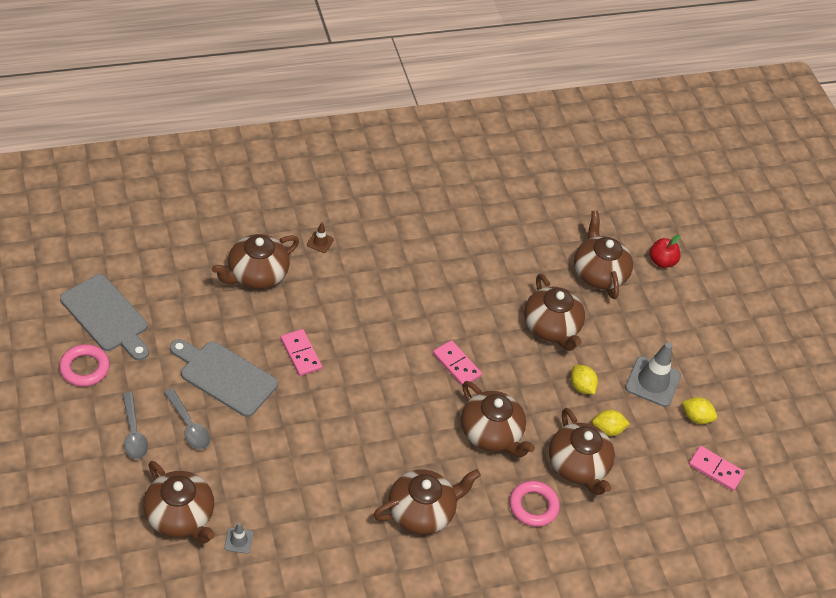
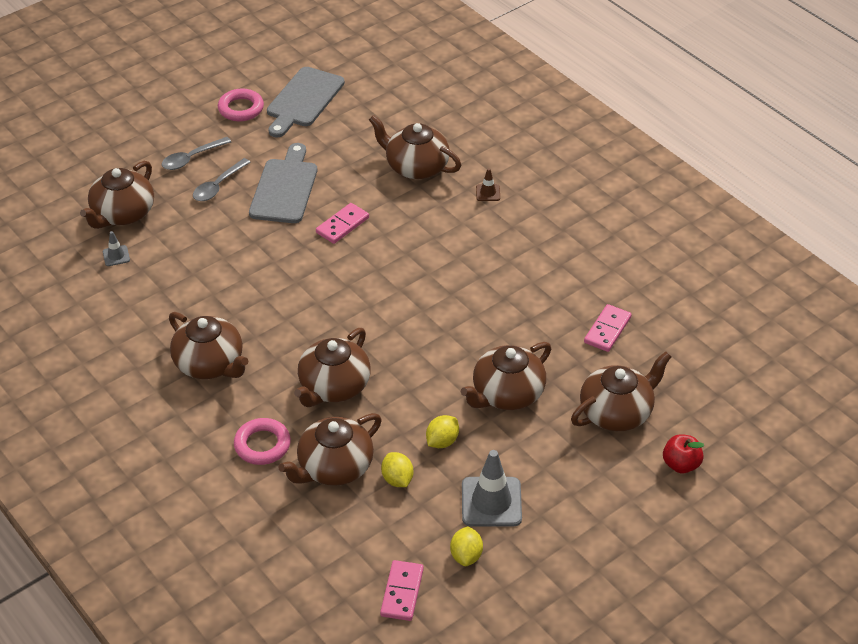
camera: 75 degrees right, 5 degrees down
pink domino [433,340,482,386] -> pink domino moved to [584,304,632,352]

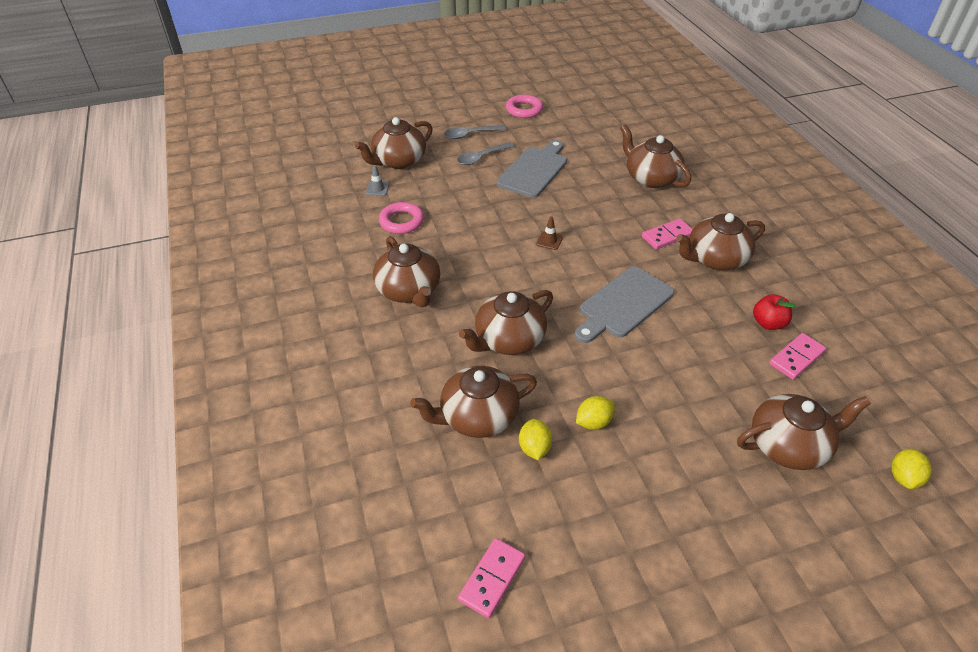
camera: 20 degrees right, 0 degrees up
pink ring [234,418,291,465] -> pink ring moved to [379,202,424,234]
grey cutting board [267,67,345,137] -> grey cutting board moved to [575,266,674,343]
pink domino [316,203,369,244] -> pink domino moved to [642,219,692,249]
yellow lemon [450,526,483,566] -> yellow lemon moved to [891,448,932,489]
brown teapot [461,342,551,410] -> brown teapot moved to [676,213,765,270]
grey traffic cone [462,450,522,527] -> none
brown traffic cone [476,168,500,201] -> brown traffic cone moved to [536,216,563,250]
red apple [663,434,704,473] -> red apple moved to [753,294,796,330]

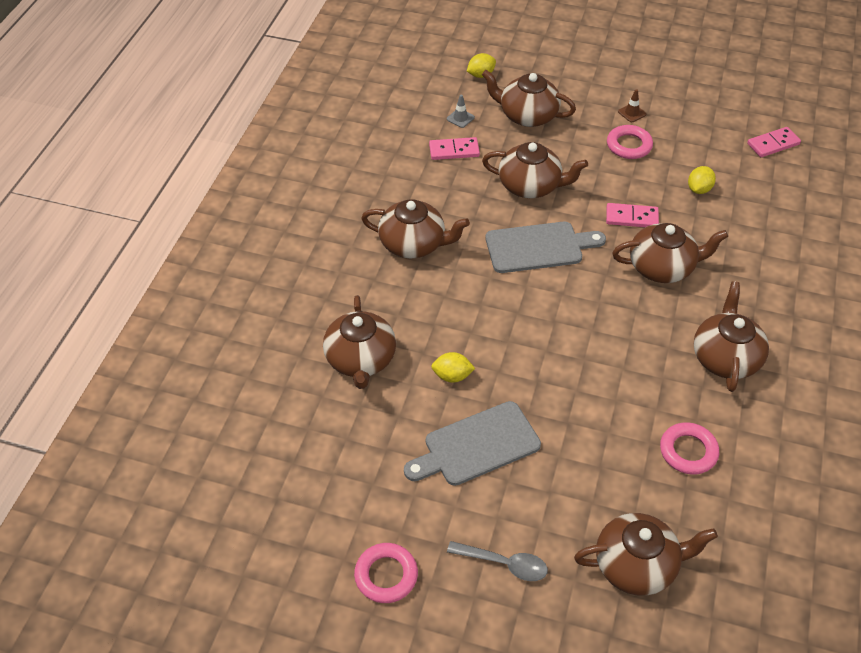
camera: 145 degrees left, 5 degrees up
grey traffic cone [366,165,389,196] -> grey traffic cone moved to [447,95,475,128]
brown teapot [410,366,537,438] -> brown teapot moved to [482,142,588,198]
grey spoon [457,142,515,165] -> none
brown traffic cone [536,216,563,250] -> brown traffic cone moved to [618,89,646,122]
yellow lemon [576,396,615,430] -> yellow lemon moved to [431,352,475,383]
pink domino [642,219,692,249] -> pink domino moved to [606,203,659,227]
red apple [753,294,796,330] -> none
none -> pink ring [607,125,653,159]

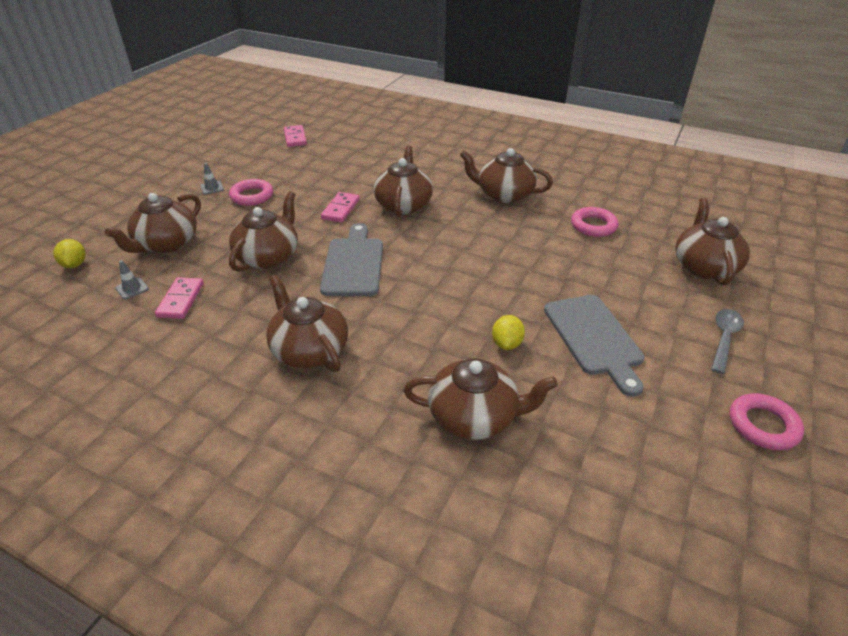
camera: 80 degrees left, 10 degrees down
brown teapot [361,199,470,258] -> brown teapot turned 60 degrees counterclockwise [266,274,348,372]
brown traffic cone [618,89,646,122] -> grey traffic cone [200,163,224,195]
yellow lemon [688,166,716,194] -> none

